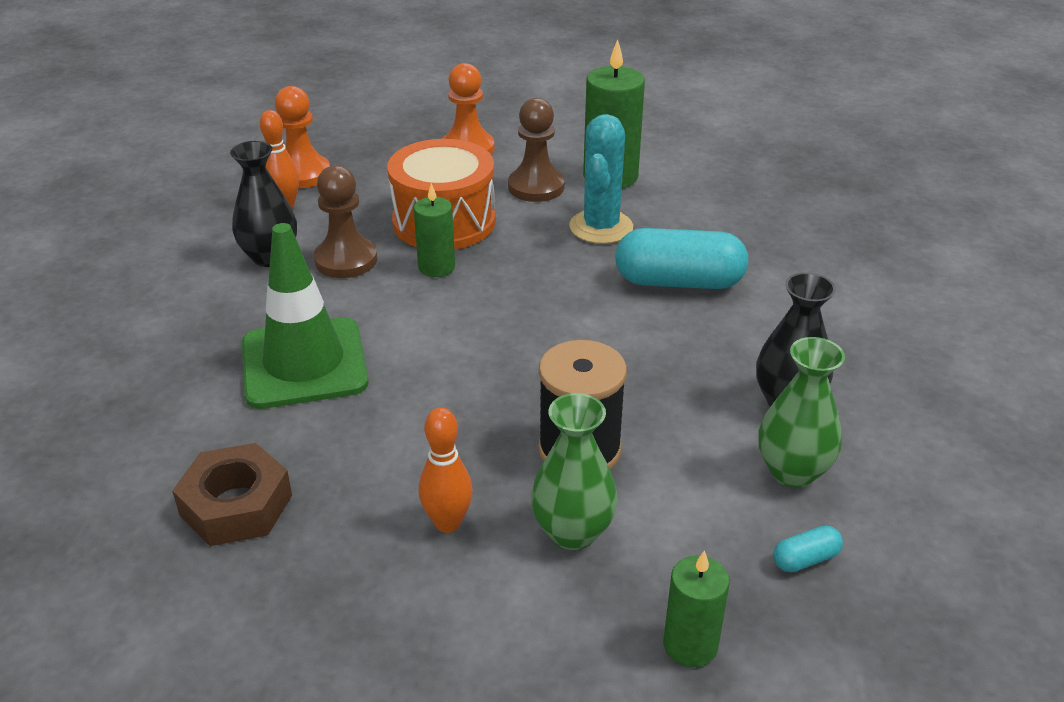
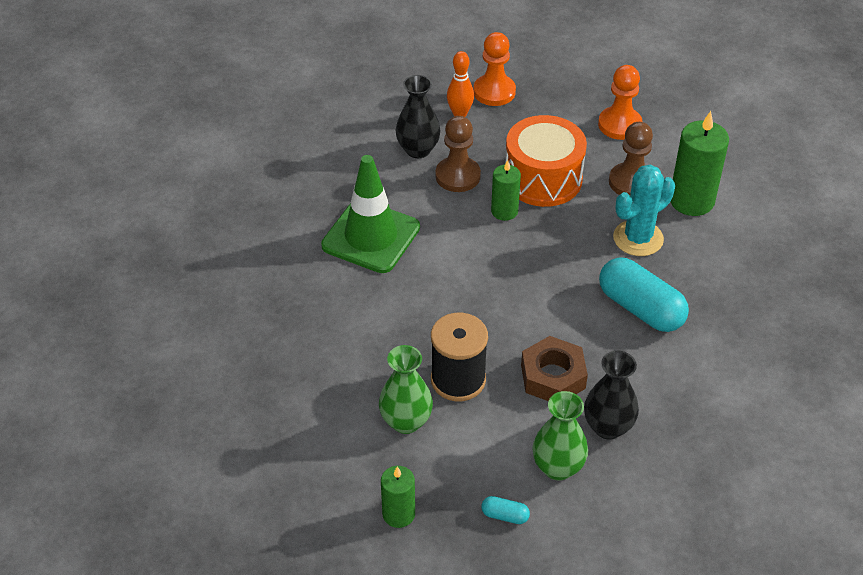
camera: 40 degrees right, 10 degrees up
brown nut [172,443,292,546] -> brown nut moved to [521,336,588,401]
orange bowling pin [419,407,473,533] -> none

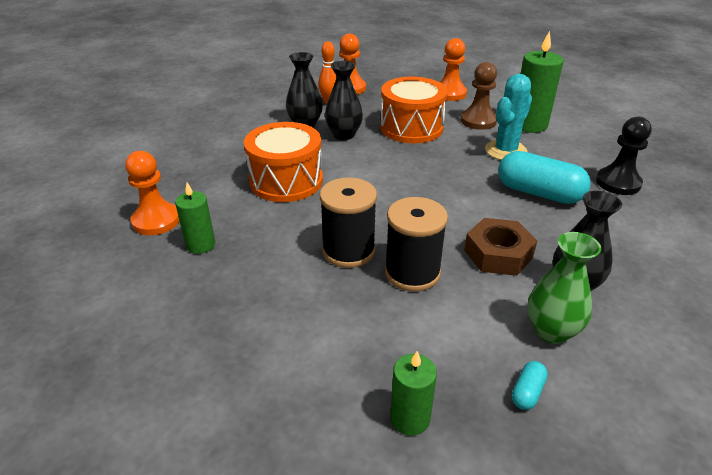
camera: 15 degrees left, 10 degrees down
green traffic cone [321,155,420,273] -> orange drum [244,122,323,202]
green vase [379,345,433,434] -> none
brown pawn [435,116,481,192] -> black vase [325,61,363,140]
turquoise capsule [481,496,530,524] -> turquoise capsule turned 60 degrees counterclockwise [512,361,548,410]
green candle [491,160,521,221] -> green candle moved to [175,183,215,254]
none -> orange pawn [125,151,180,235]
none -> black spool [320,177,377,268]
none -> black pawn [596,117,652,195]

